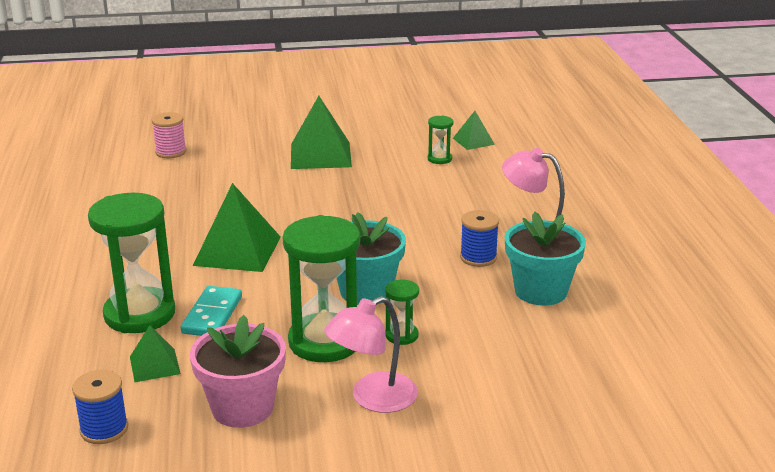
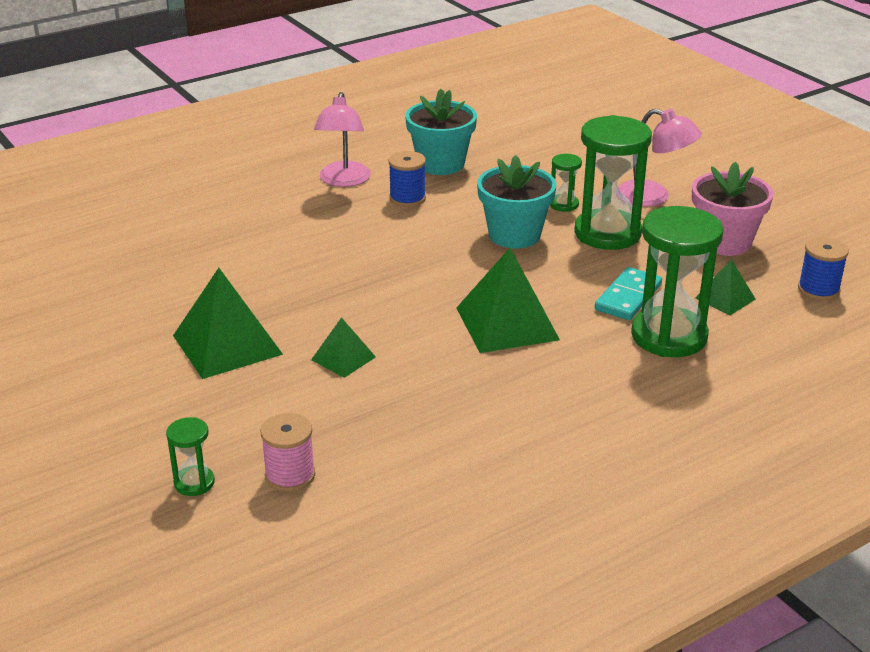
camera: 115 degrees left, 5 degrees up
turquoise domino [181,286,242,336] -> turquoise domino turned 45 degrees counterclockwise [595,267,662,320]
green hourglass [428,115,453,164] -> green hourglass moved to [166,417,215,496]
green pyramid [453,111,495,150] -> green pyramid moved to [311,317,376,378]

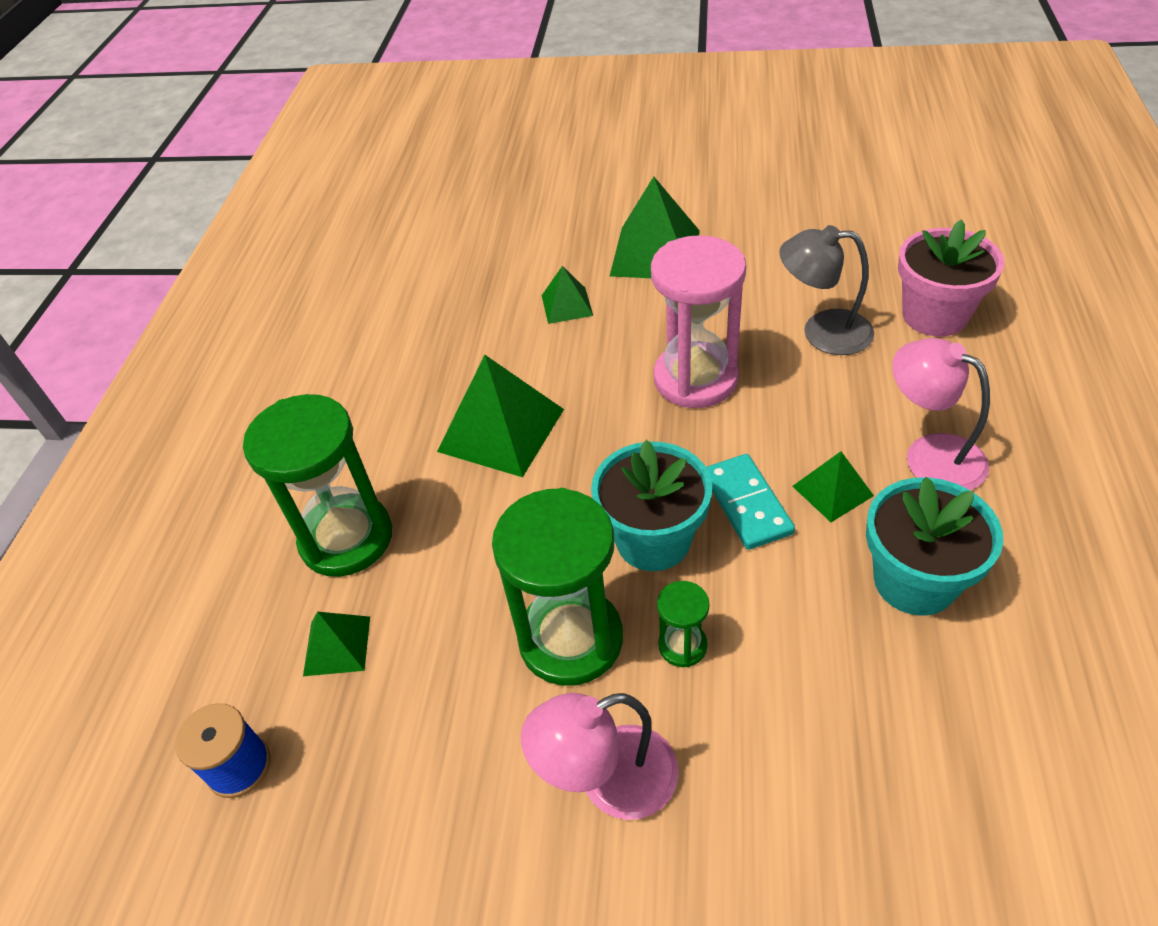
camera: 135 degrees right, 15 degrees up
green hourglass [166,417,215,496] -> none
pink spool [260,413,315,492] -> none
blue spool [389,151,426,207] -> green pyramid [792,451,874,522]
turquoise domino [595,267,662,320] -> turquoise domino moved to [706,454,795,550]
pink flower pot [692,162,774,256] -> pink flower pot moved to [898,219,1004,336]
none -> pink hourglass [651,235,746,408]
none -> grey lamp [779,225,874,355]

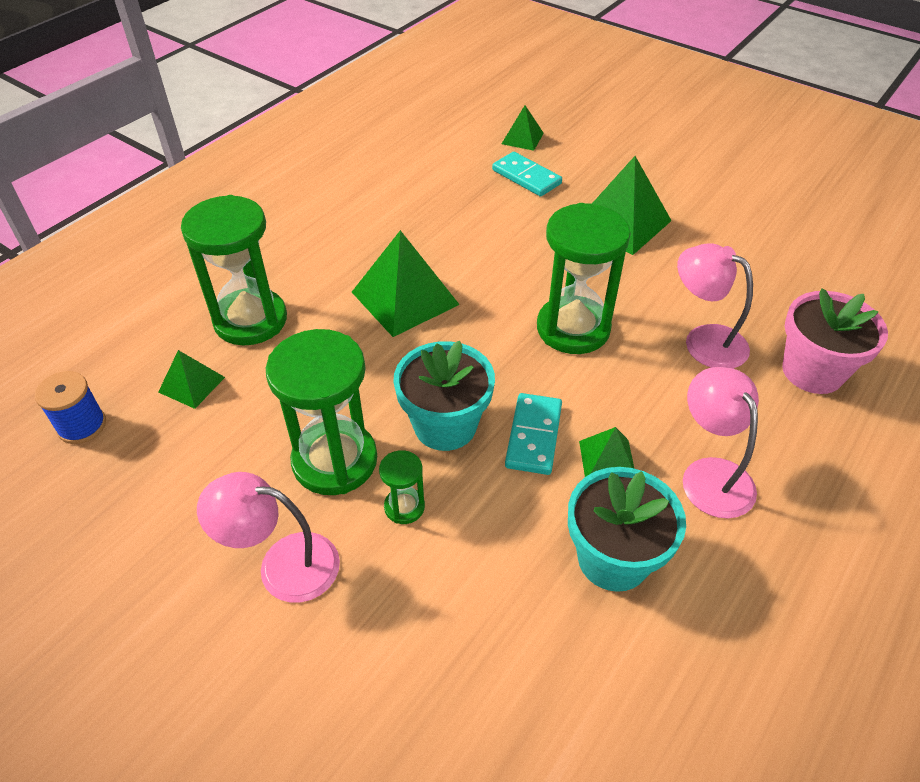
camera: 25 degrees right, 0 degrees up
green pyramid [541,266,593,324] -> green pyramid moved to [502,105,544,151]
pink hourglass [651,235,746,408] -> green hourglass [537,203,631,354]
grey lamp [779,225,874,355] -> pink lamp [677,243,753,368]
none -> turquoise domino [492,152,562,197]

